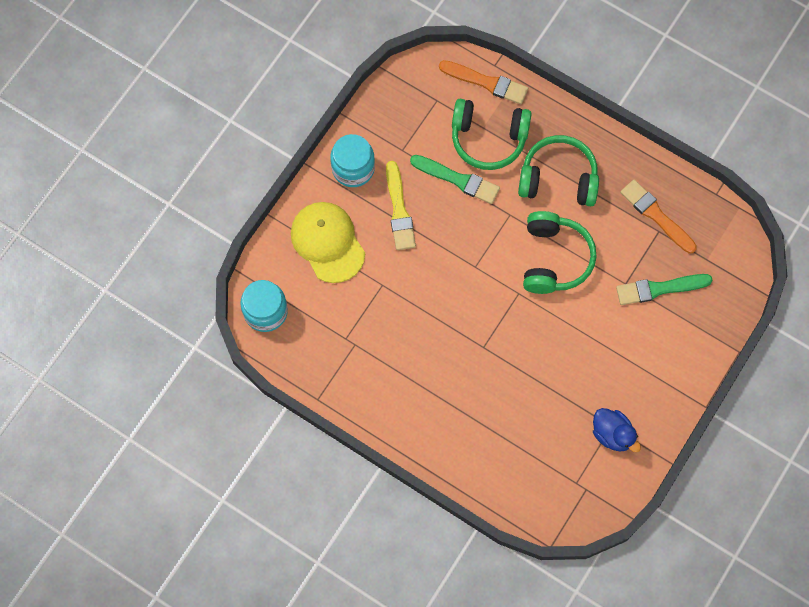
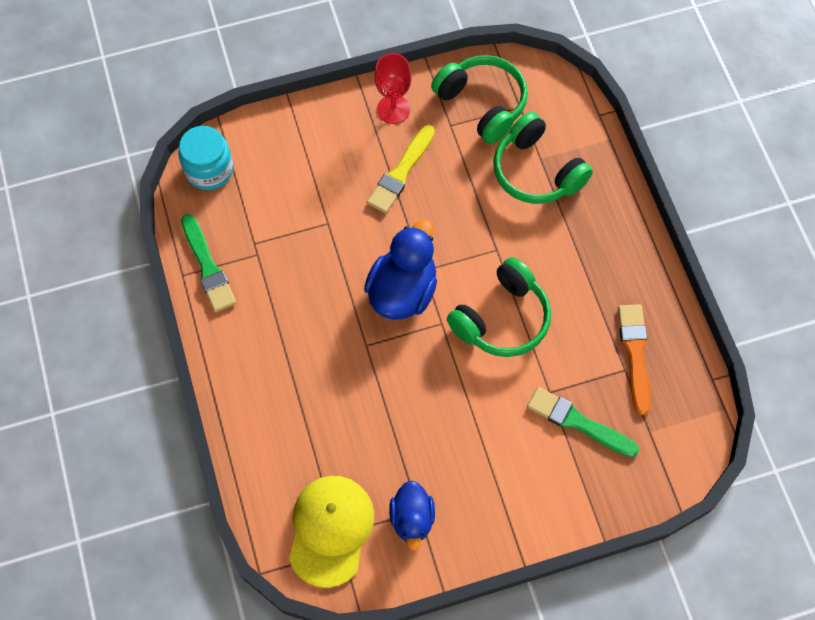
camera: 40 degrees right, 5 degrees down
yellow cap [291,202,365,283] -> yellow cap moved to [289,476,374,588]
turquoise jar [330,134,375,187] -> red goblet [374,53,412,124]
green brush [410,155,500,204] -> green brush moved to [181,214,236,312]
orange brush [439,60,528,104] -> none
green headphones [518,135,599,206] -> green headphones moved to [431,55,528,144]
none -> blue duck [364,220,437,320]

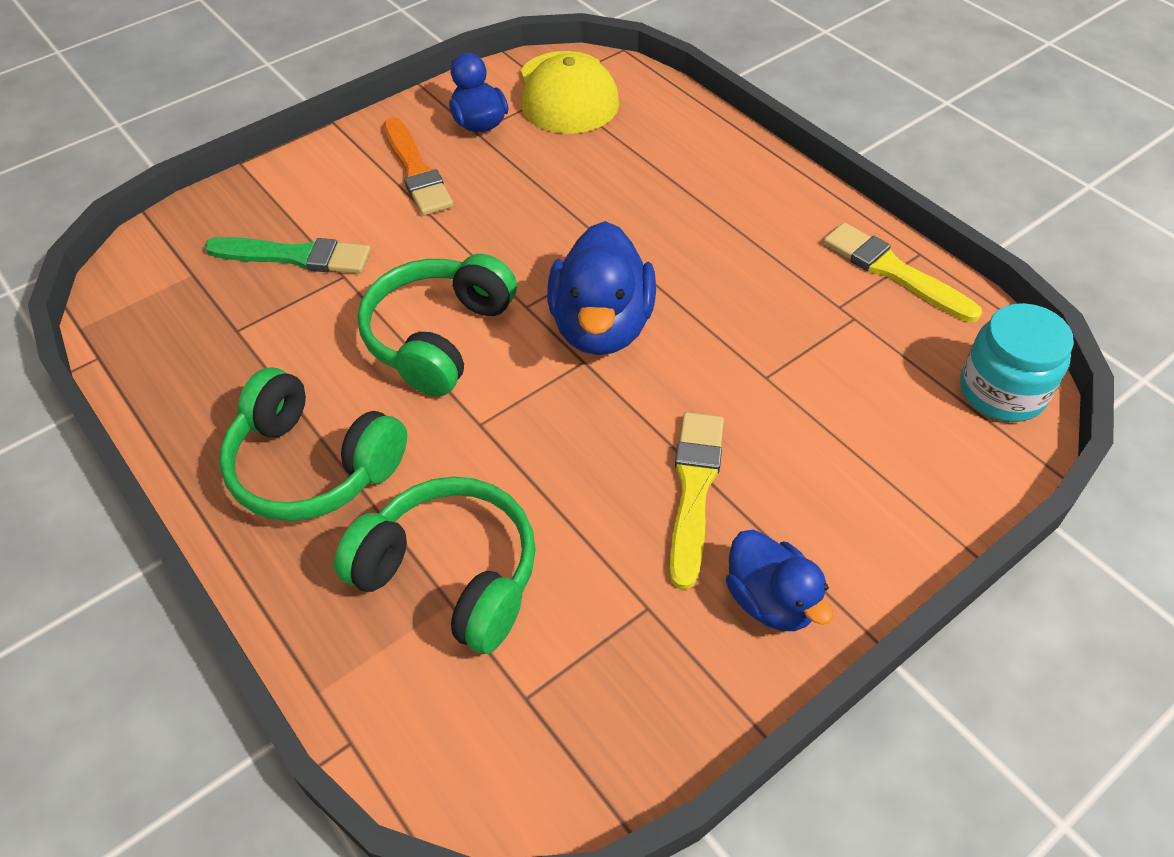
camera: 160 degrees right, 15 degrees down
green brush [181,214,236,312] -> yellow brush [823,222,982,322]
red goblet [374,53,412,124] -> blue duck [726,530,833,631]
green headphones [431,55,528,144] -> green headphones moved to [219,367,407,521]
orange brush [618,304,651,415] -> orange brush moved to [384,117,453,215]

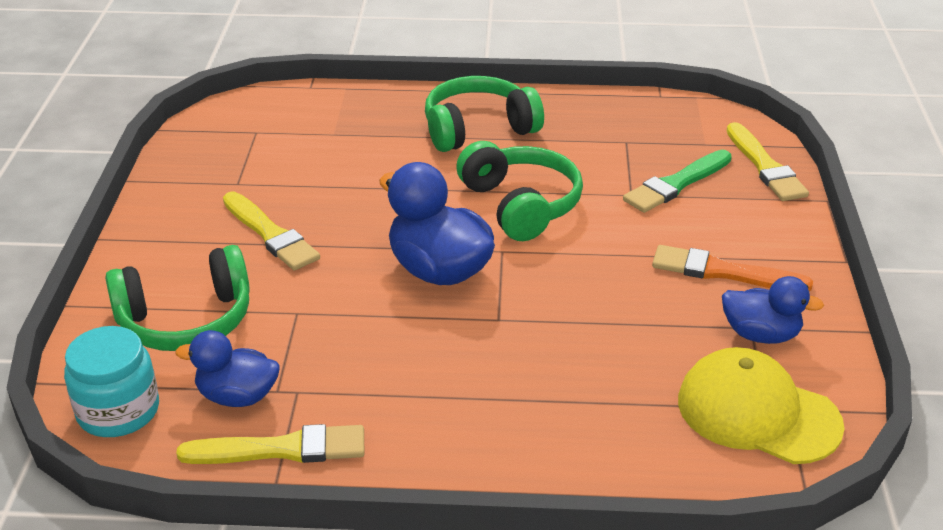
camera: 130 degrees right, 15 degrees down
green headphones [334,477,536,654] -> green headphones moved to [105,245,250,351]
blue duck [726,530,833,631] -> blue duck moved to [175,330,280,407]
none -> yellow brush [727,122,809,201]

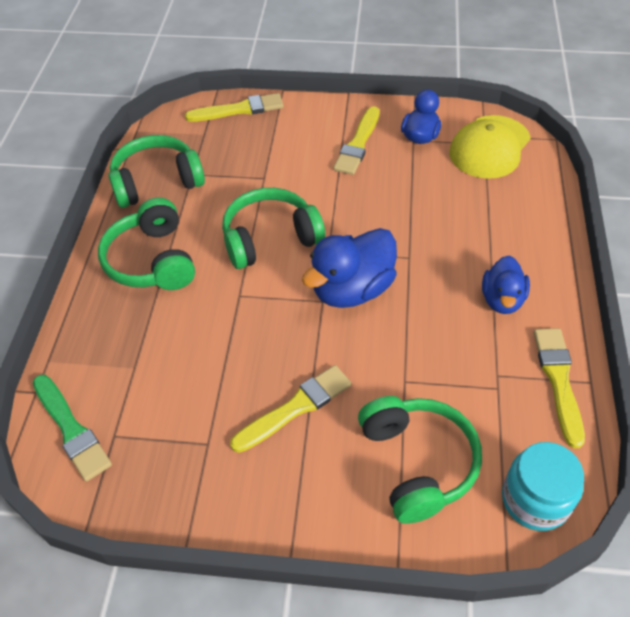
camera: 85 degrees left, 15 degrees up
blue duck [175,330,280,407] -> blue duck moved to [482,256,530,314]
green brush [623,150,732,213] -> green brush moved to [33,375,112,482]
orange brush [652,245,813,291] -> yellow brush [333,106,380,175]
none -> green headphones [109,135,205,208]

